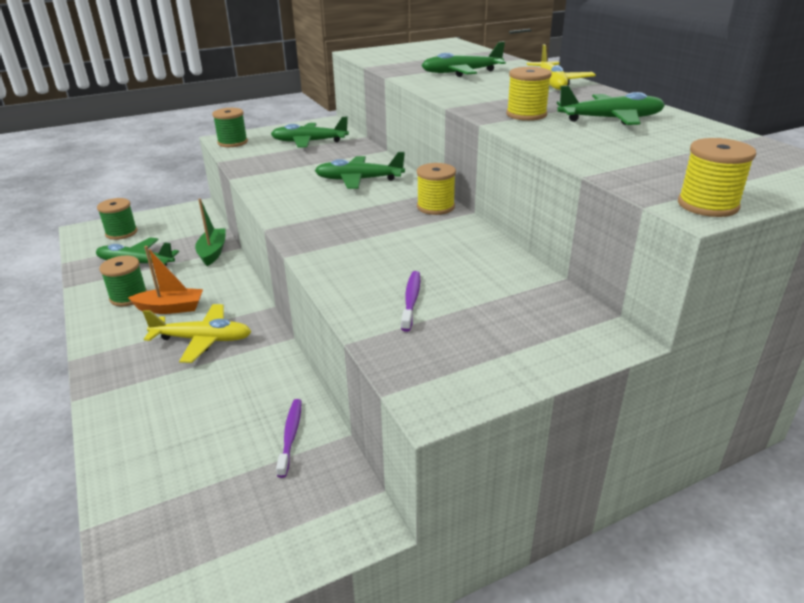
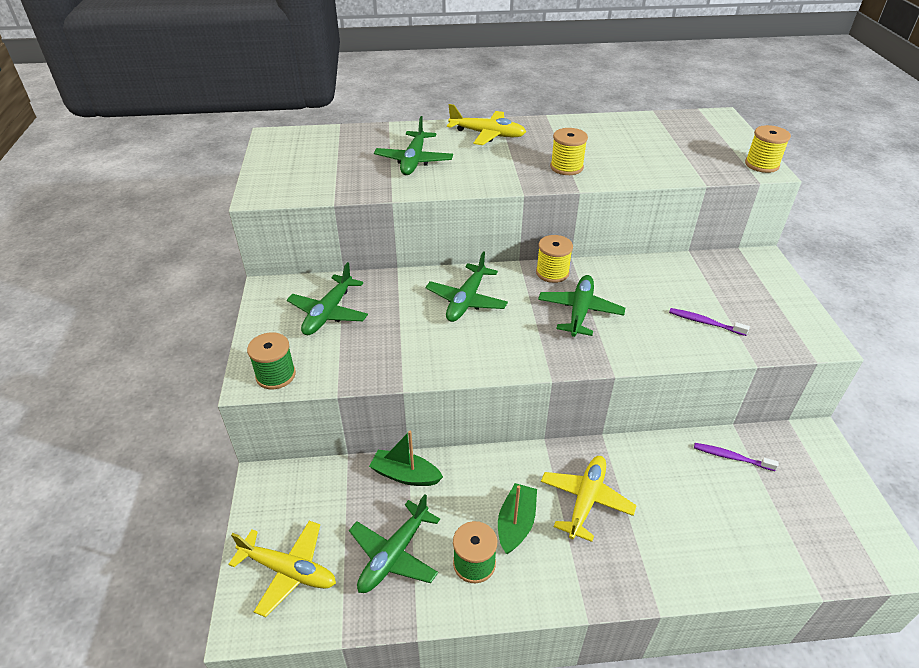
camera: 70 degrees left, 10 degrees up
green spool [97,198,137,240] -> yellow plane [228,521,336,617]
orange boat [128,246,203,314] -> green boat [498,483,537,554]
green plane [557,85,665,125] -> green plane moved to [538,275,625,337]

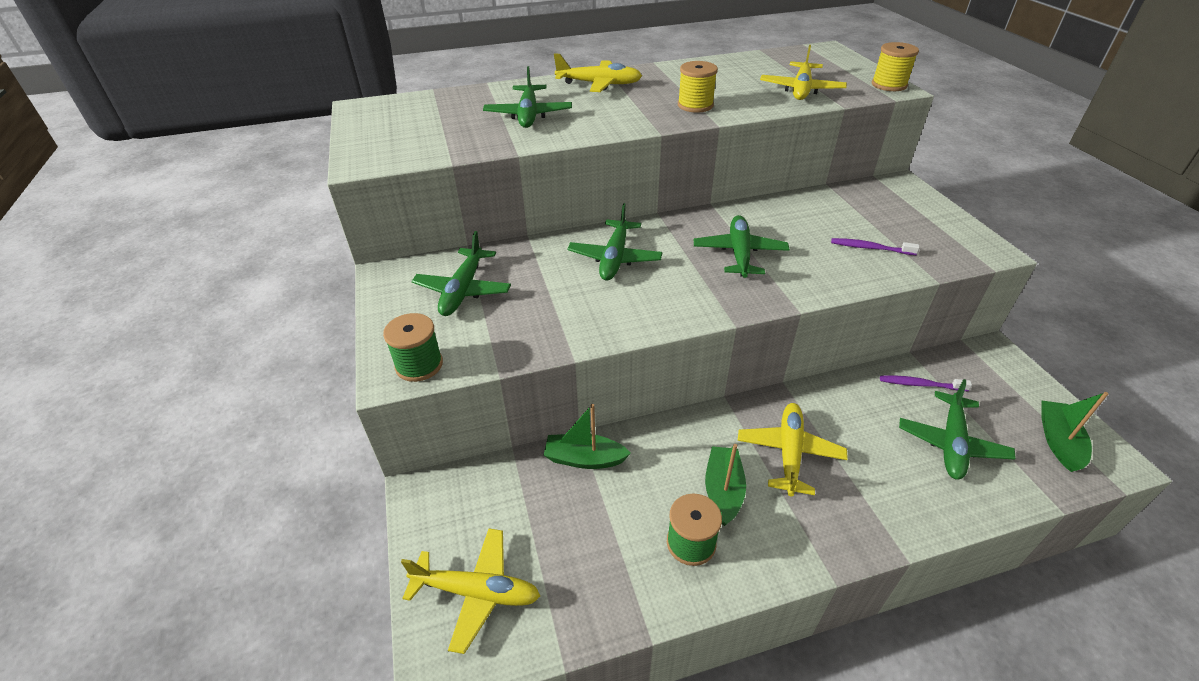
camera: 10 degrees left, 0 degrees up
green plane [349,494,440,593] -> green plane moved to [899,379,1016,480]
yellow spool [536,235,573,283] -> none
none -> yellow plane [760,45,847,100]
none -> green boat [1041,392,1109,472]

